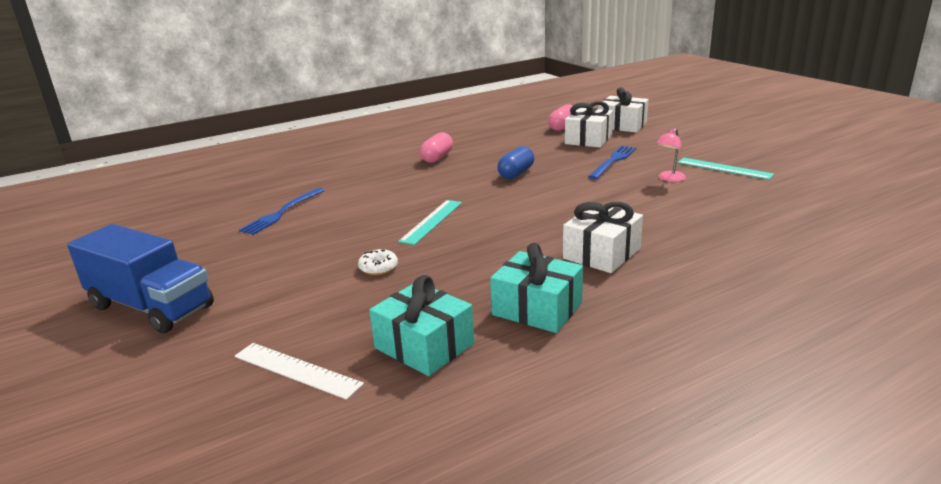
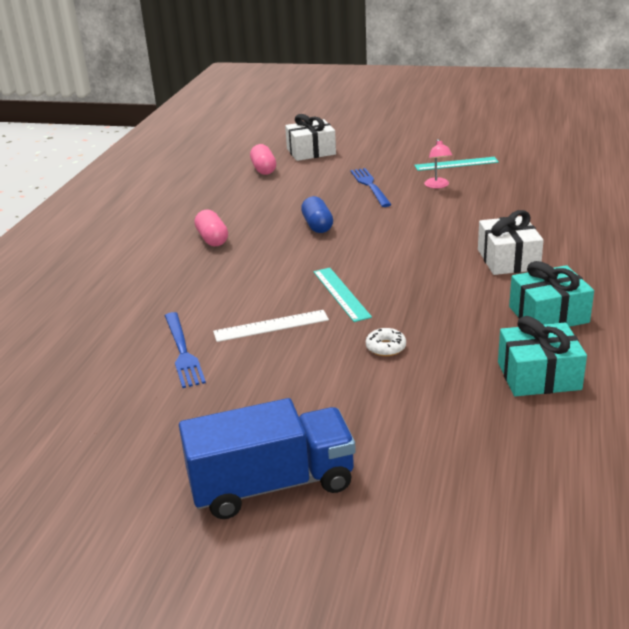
camera: 45 degrees left, 5 degrees up
white ruler [235,343,364,400] -> white ruler moved to [213,310,329,342]
white gift [565,101,613,148] -> none

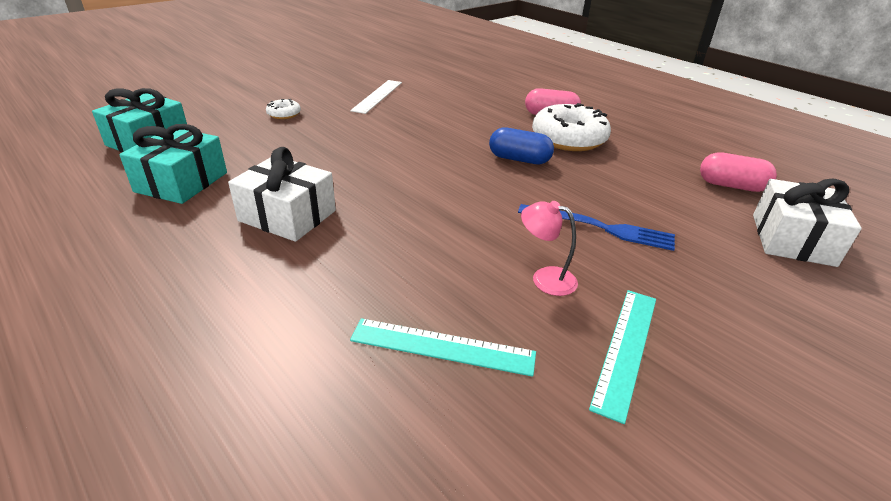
camera: 120 degrees right, 5 degrees up
blue fork [165,312,206,388] -> none
blue truck [179,398,356,519] -> none
turquoise ruler [314,268,372,322] -> turquoise ruler moved to [350,318,536,377]
none -> white donut [532,103,611,151]

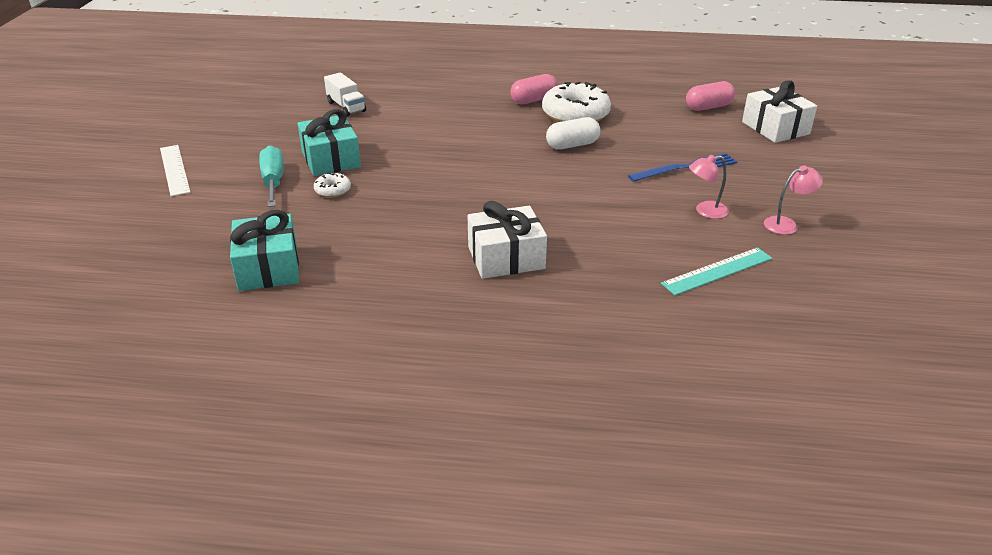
camera: 40 degrees left, 0 degrees up
turquoise gift [119,124,227,204] -> turquoise gift moved to [297,109,361,176]
white ruler [350,80,402,114] -> white ruler moved to [160,145,191,196]
blue capsule [489,127,554,164] -> white capsule [546,117,600,149]
turquoise ruler [589,290,656,424] -> pink lamp [764,165,823,235]
none -> turquoise screwdriver [259,145,283,207]
none -> white truck [324,72,366,117]

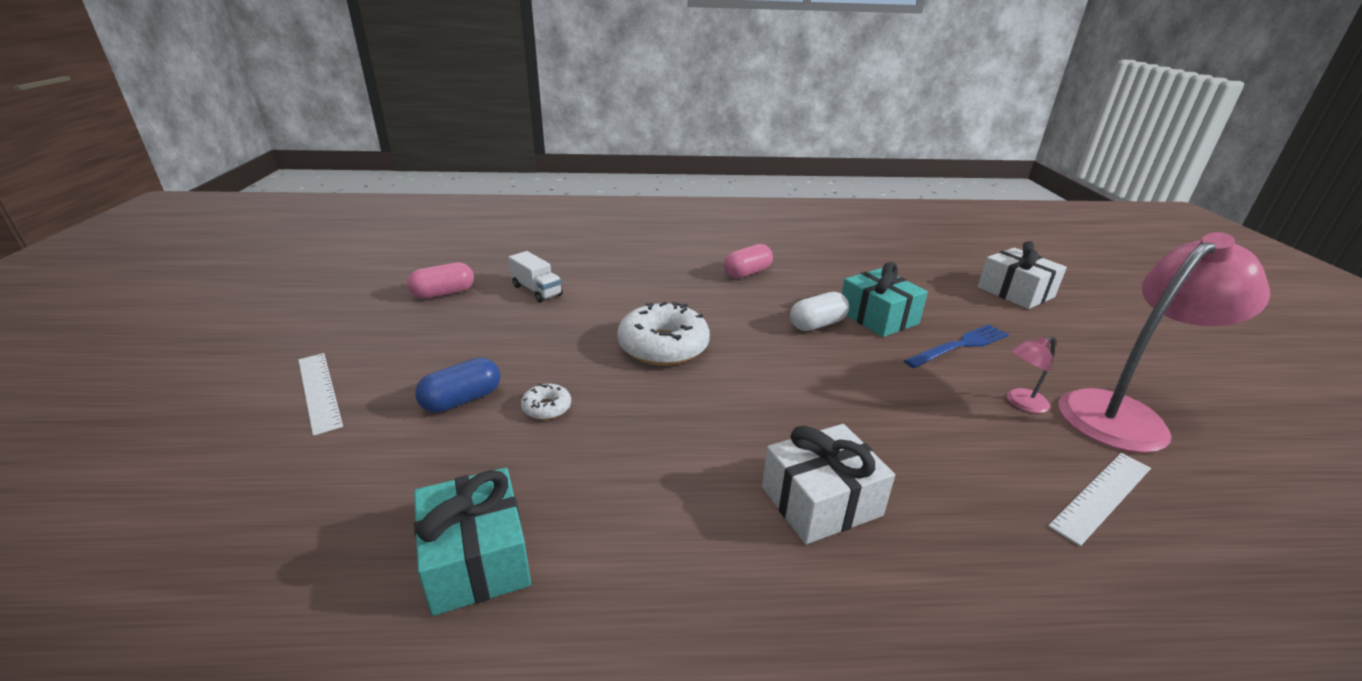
camera: 10 degrees left, 5 degrees down
turquoise screwdriver [259,145,283,207] -> blue capsule [415,358,500,413]
turquoise gift [297,109,361,176] -> turquoise gift moved to [842,262,928,337]
white donut [542,82,611,122] -> white donut moved to [617,302,710,366]
turquoise ruler [661,247,773,295] -> white ruler [1048,453,1151,546]
pink capsule [686,81,735,111] -> pink capsule moved to [407,262,474,299]
pink lamp [764,165,823,235] -> pink lamp [1058,232,1270,453], size x2.38

